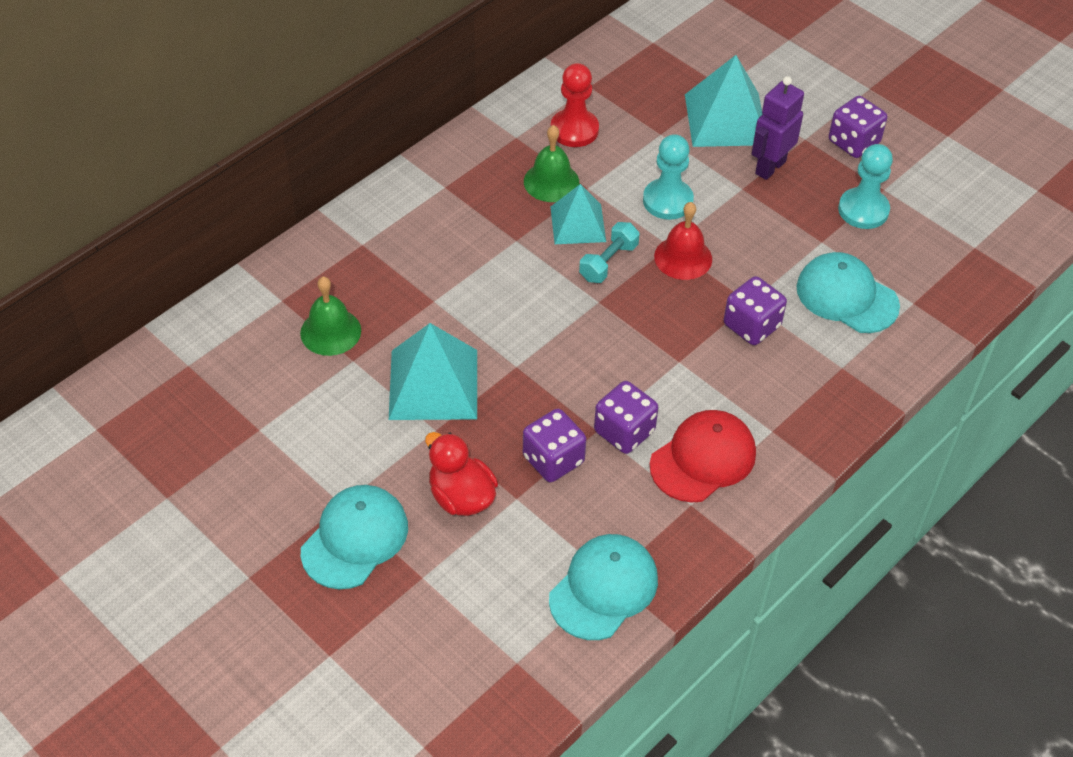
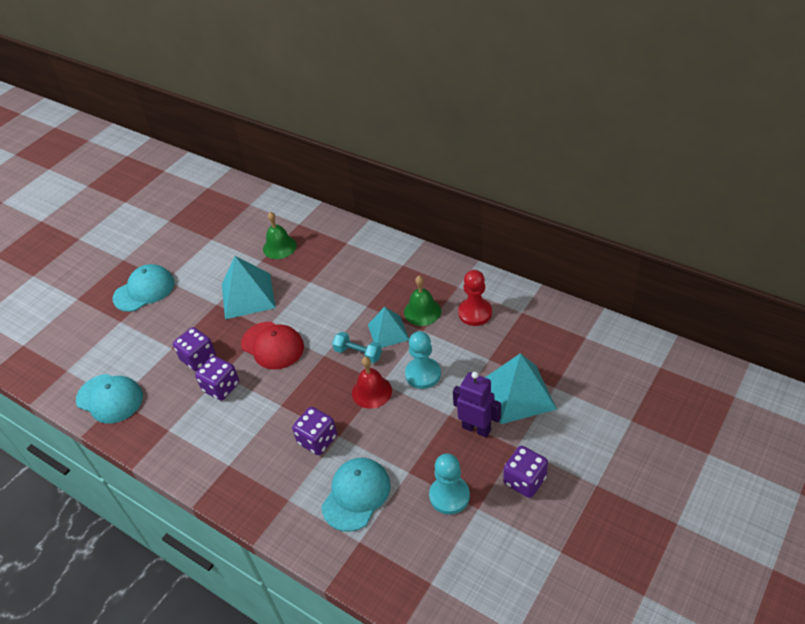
camera: 85 degrees right, 5 degrees down
turquoise cap [301,485,408,589] -> turquoise cap turned 60 degrees counterclockwise [113,264,175,312]
red duck [425,432,498,516] -> none
red cap [650,410,756,503] -> red cap moved to [241,322,304,370]

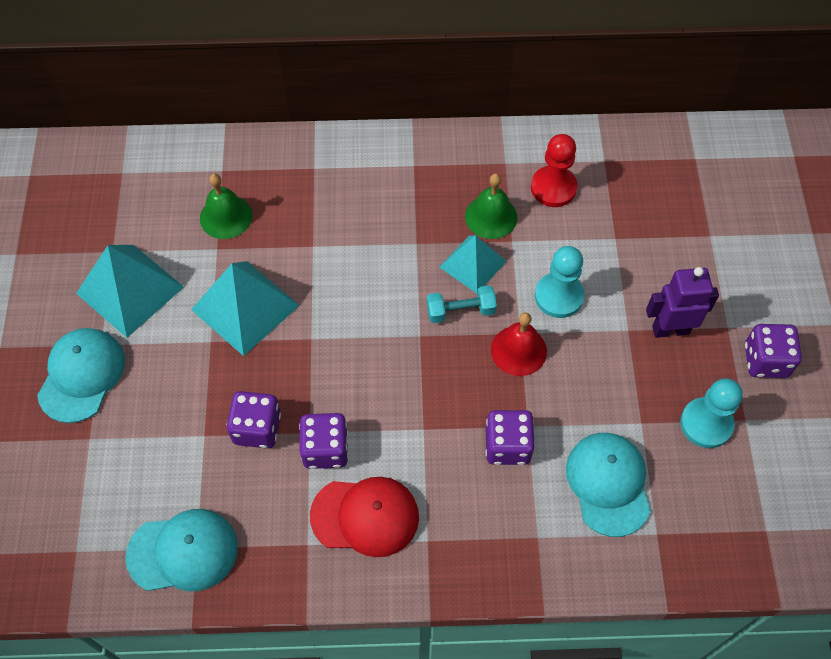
camera: 40 degrees left, 15 degrees up
red cap [241,322,304,370] -> red cap moved to [310,477,419,557]
turquoise pyramid [485,353,557,424] -> turquoise pyramid moved to [76,245,184,338]

